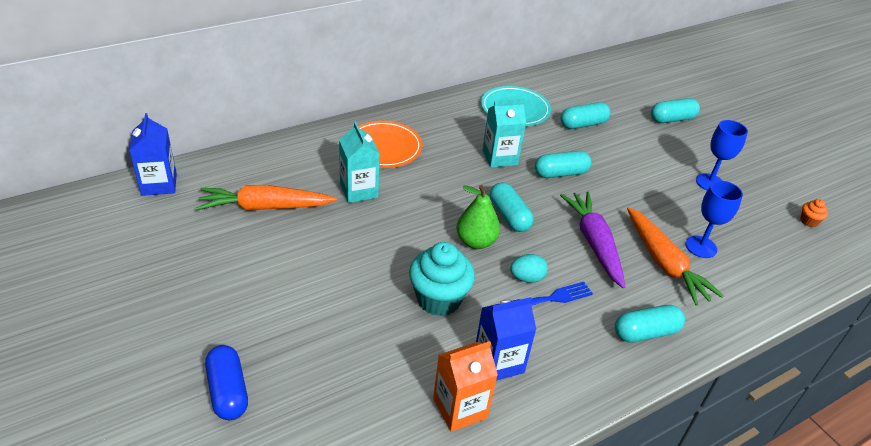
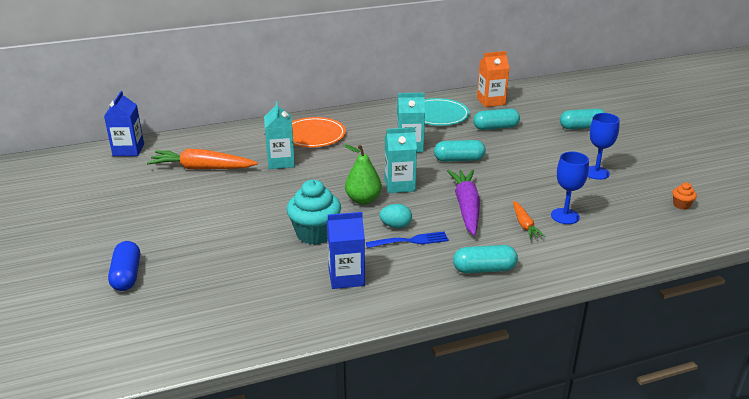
camera: 15 degrees right, 10 degrees down
orange carton [433,341,498,432] -> orange carton moved to [477,51,509,107]
turquoise capsule [490,182,534,232] -> turquoise carton [384,127,417,193]
orange carrot [627,207,724,306] -> orange carrot [513,201,545,239], size x0.55

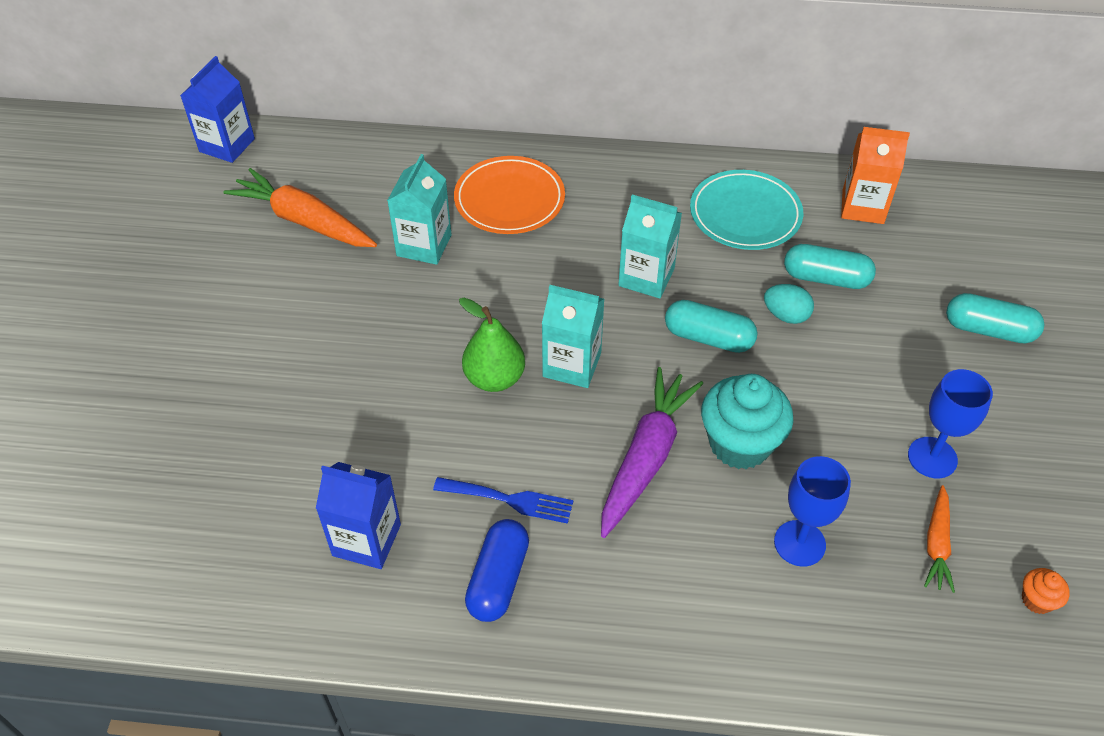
camera: 25 degrees right, 20 degrees up
blue capsule [108,241,140,291] -> blue capsule moved to [465,519,529,622]
turquoise cupcake [287,180,341,245] -> turquoise cupcake moved to [701,374,793,469]
turquoise egg [379,204,412,228] -> turquoise egg moved to [764,284,814,324]
turquoise capsule [453,245,518,273] -> none
orange carrot [513,201,545,239] -> orange carrot moved to [924,485,955,593]

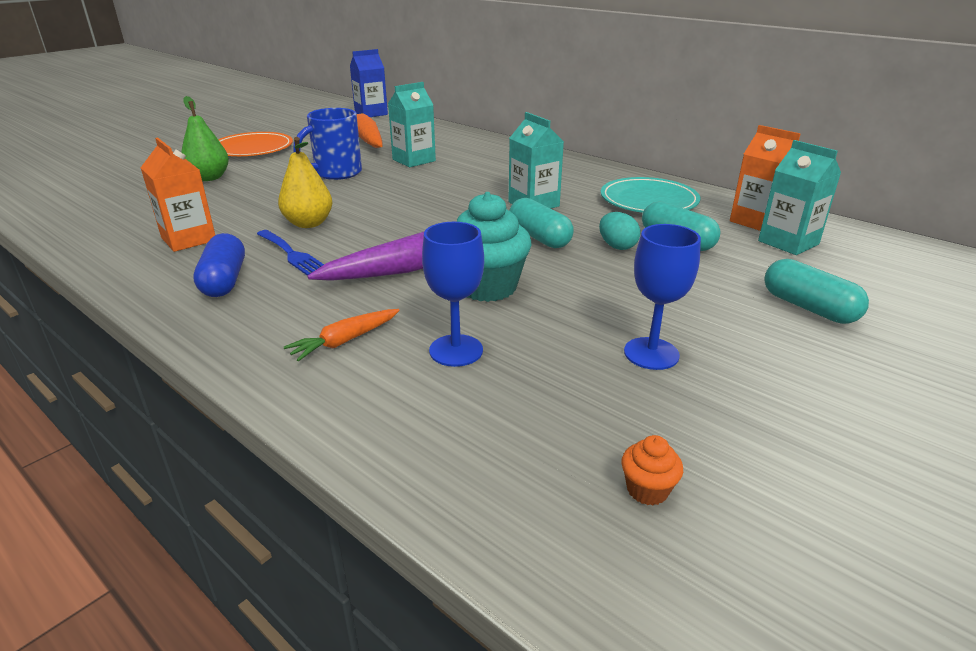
camera: 35 degrees right, 20 degrees down
blue carton [316,462,401,569] -> orange carton [141,138,215,252]
orange plate [454,156,565,234] -> orange plate moved to [218,132,293,156]
green pear [459,298,525,392] -> green pear moved to [181,96,229,181]
blue capsule [465,519,529,622] -> blue capsule turned 60 degrees counterclockwise [193,233,245,297]
turquoise carton [542,285,604,388] -> turquoise carton moved to [758,140,841,255]
orange carrot [924,485,955,593] -> orange carrot moved to [284,309,400,362]
none -> yellow pear [278,137,332,228]
none -> blue mug [293,108,362,180]

